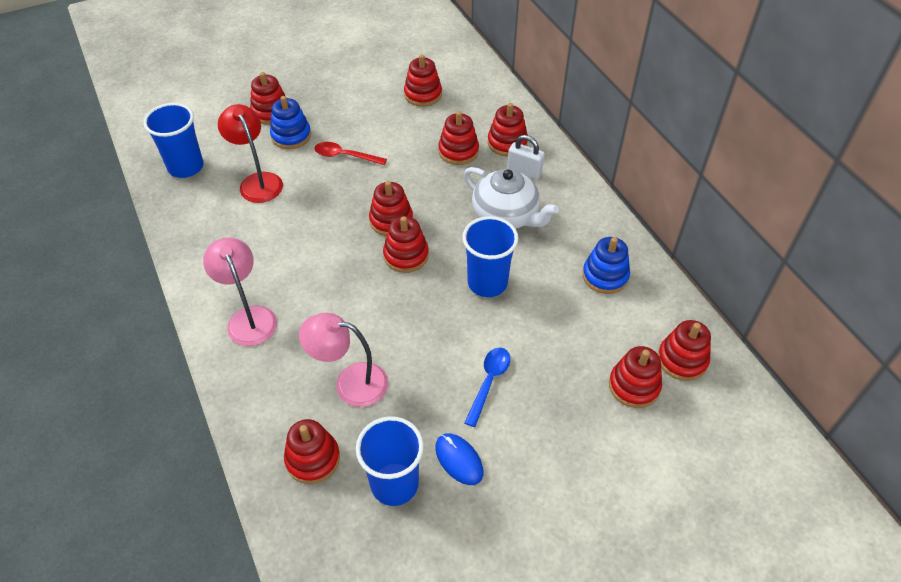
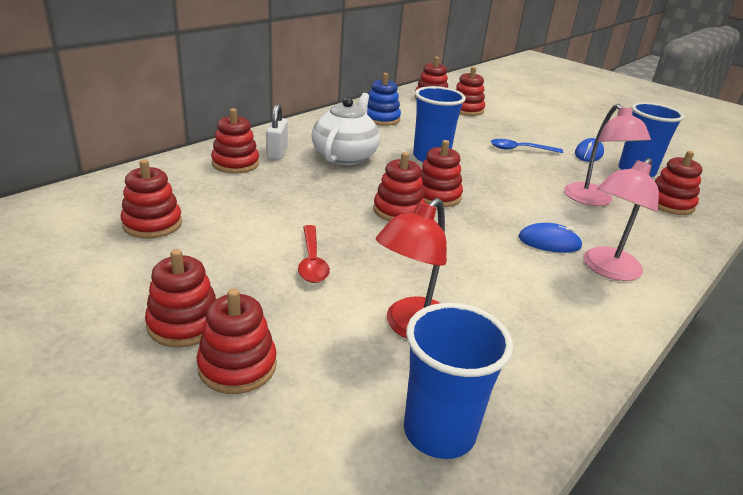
camera: 115 degrees left, 20 degrees down
blue stacking toy [270,96,311,149] -> none
red stacking toy [438,111,479,165] -> red stacking toy moved to [145,249,216,348]
none -> blue mouse [518,223,583,253]

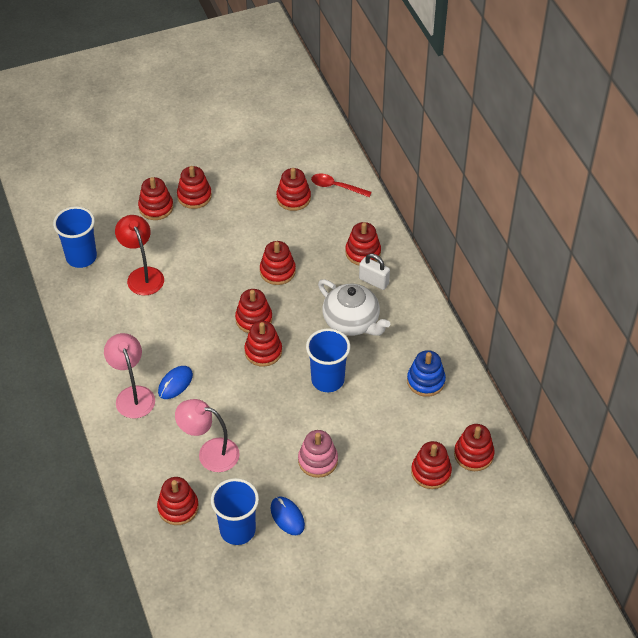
camera: 120 degrees right, 20 degrees up
red spoon [298,225,330,283] -> red spoon moved to [311,174,372,197]
blue spoon [491,139,563,153] -> pink stacking toy [298,430,338,478]
none -> red stacking toy [260,241,296,285]

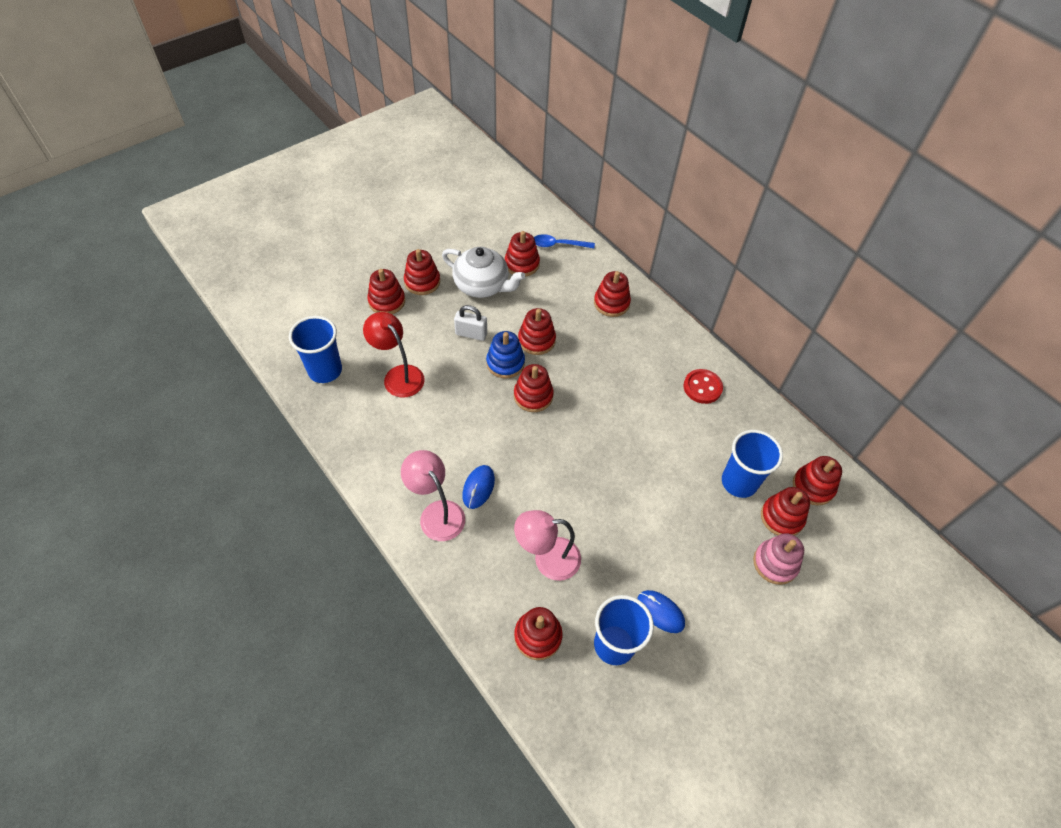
camera: 20 degrees left, 5 degrees up
red stacking toy [244,321,282,367] -> none
pink stacking toy [298,430,338,478] -> pink stacking toy moved to [753,533,804,585]
blue cup [306,328,350,392] -> blue cup moved to [722,430,783,498]
red spoon [311,174,372,197] -> blue spoon [534,234,595,248]
white teapot [318,279,390,336] -> white teapot moved to [442,247,525,298]
white padlock [359,254,390,290] -> white padlock moved to [454,305,487,341]
blue stacking toy [407,350,446,397] -> blue stacking toy moved to [486,331,525,378]
none -> red button [683,369,723,404]

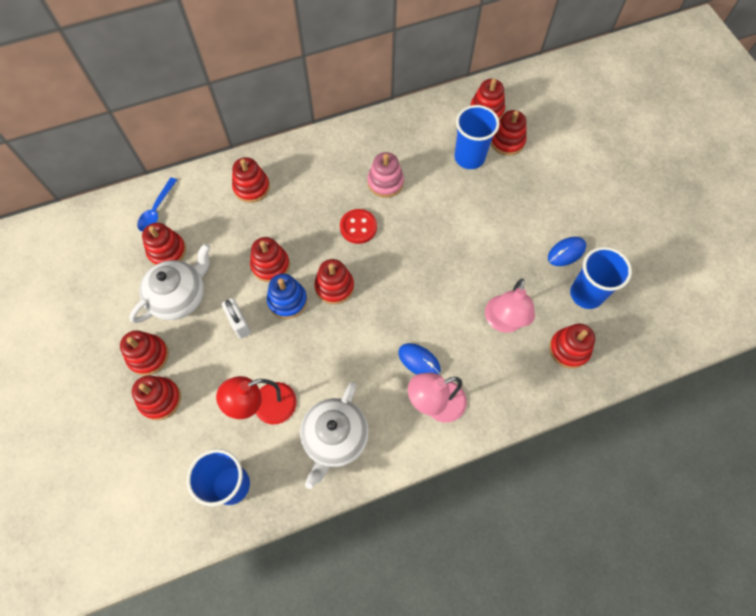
camera: 70 degrees left, 10 degrees up
white padlock [454,305,487,341] -> white padlock turned 60 degrees counterclockwise [222,298,251,339]
red button [683,369,723,404] -> red button moved to [340,209,377,244]
pink stacking toy [753,533,804,585] -> pink stacking toy moved to [367,152,404,198]
none -> white teapot [300,382,369,489]

